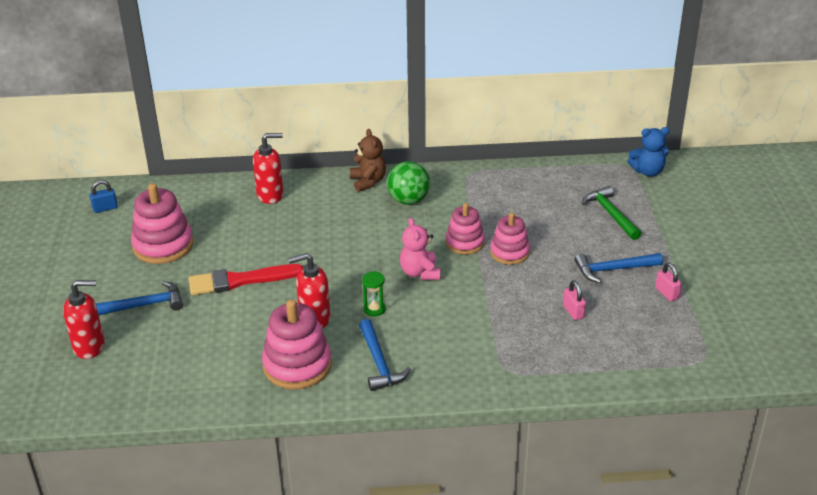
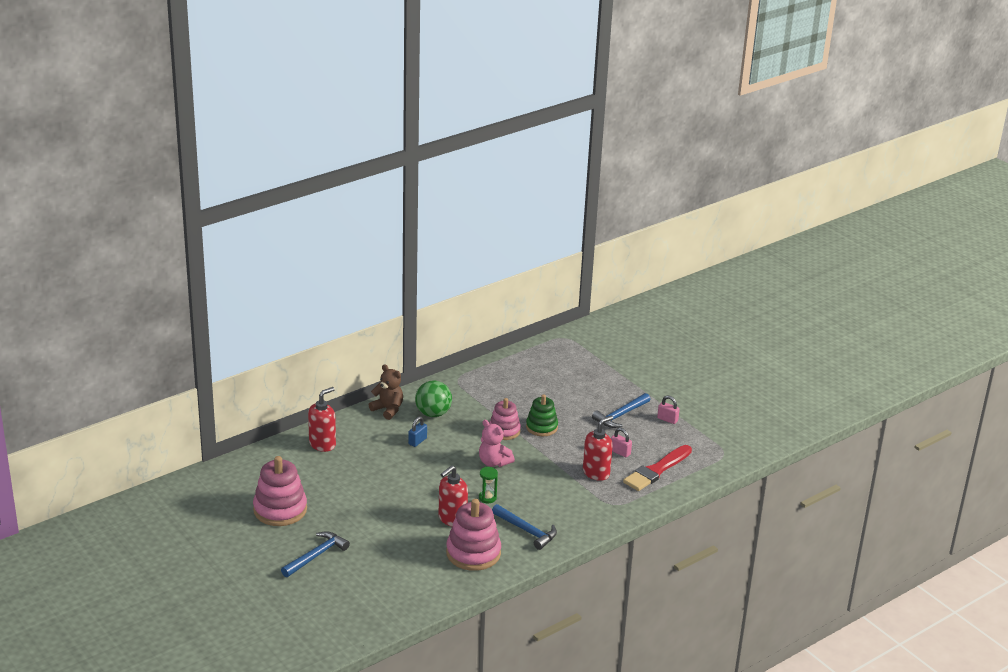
camera: 35 degrees left, 5 degrees down
red soap dispenser [63,280,105,359] -> red soap dispenser moved to [583,416,613,481]
blue padlock [90,180,118,213] -> blue padlock moved to [408,416,427,447]
red brush [189,264,303,295] -> red brush moved to [623,445,692,491]
pink stacking toy [490,213,530,265] -> green stacking toy [526,394,558,436]
green hammer [582,186,641,240] -> none
blue teddy bear [628,127,670,176] -> none

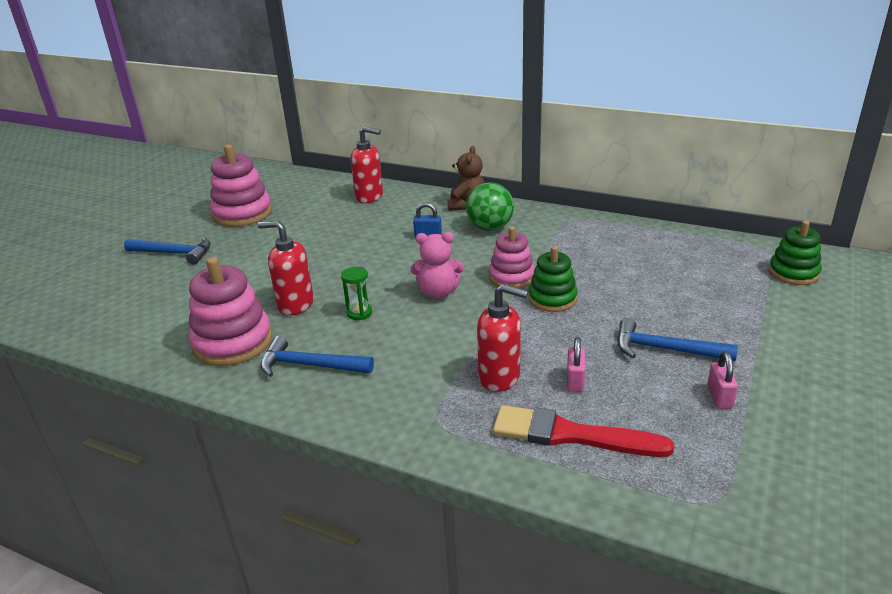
camera: 65 degrees right, 0 degrees up
pink teddy bear [479,420,515,467] -> pink teddy bear turned 105 degrees counterclockwise [411,232,464,298]
blue hammer [492,504,557,550] -> blue hammer turned 90 degrees clockwise [261,336,374,377]
none -> green stacking toy [769,221,822,285]

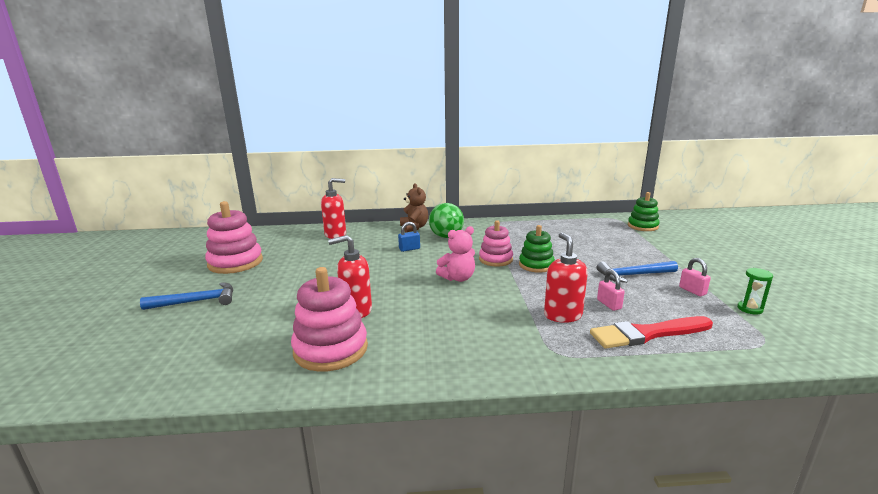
camera: 30 degrees left, 10 degrees down
blue hammer [261,336,374,377] -> none
green hourglass [341,267,372,320] -> green hourglass moved to [737,268,773,315]
red soap dispenser [477,284,528,392] -> red soap dispenser turned 90 degrees counterclockwise [544,232,588,323]

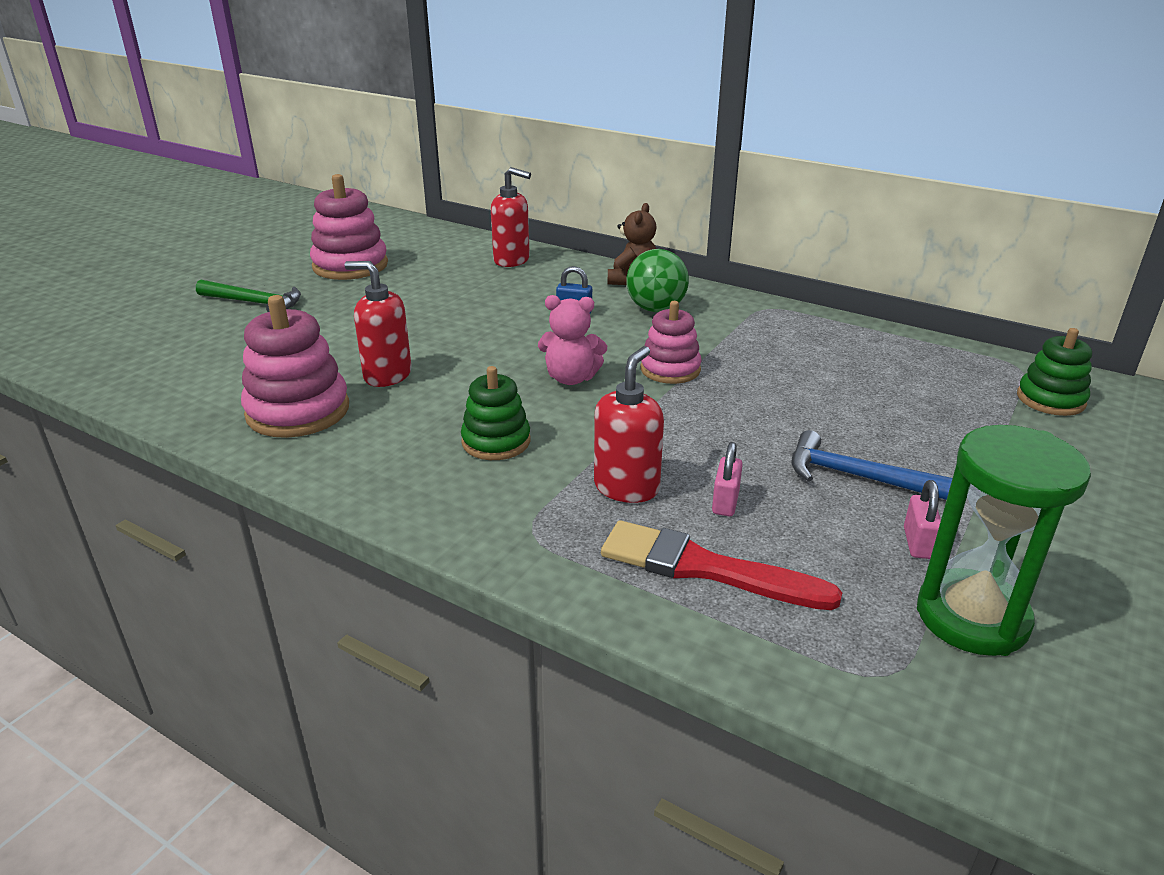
camera: 35 degrees right, 10 degrees up
blue hammer [140,282,233,310] -> green hammer [196,280,301,312]
green stacking toy [519,225,555,273] -> green stacking toy moved to [461,366,530,460]
green hourglass [737,268,773,315] -> green hourglass [917,425,1091,656], size x2.26

